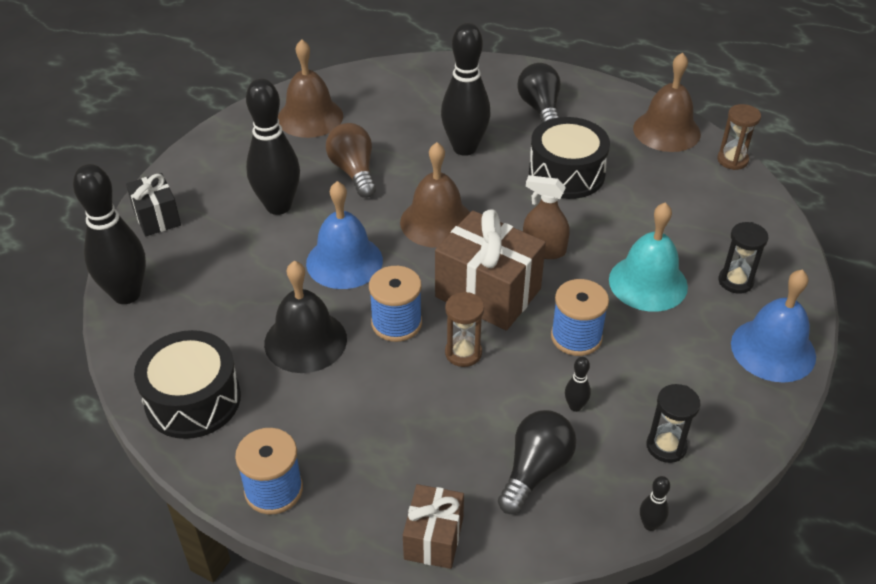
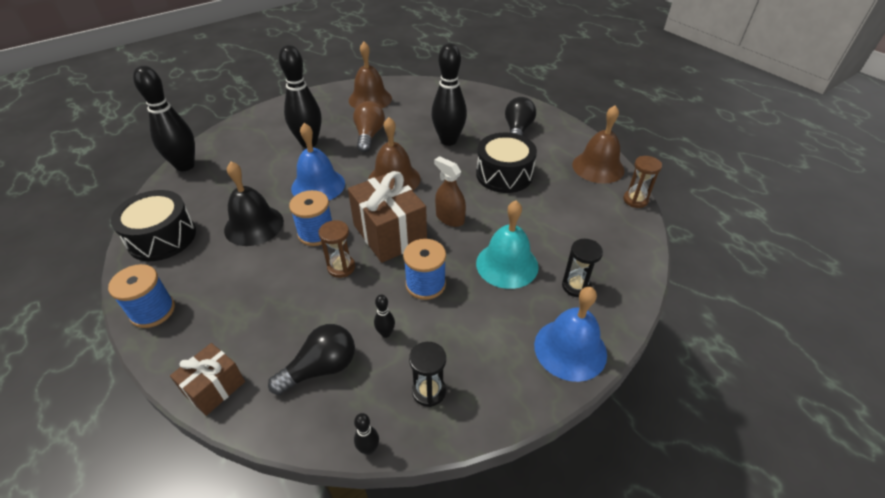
camera: 25 degrees right, 0 degrees up
black gift [126,173,181,236] -> none

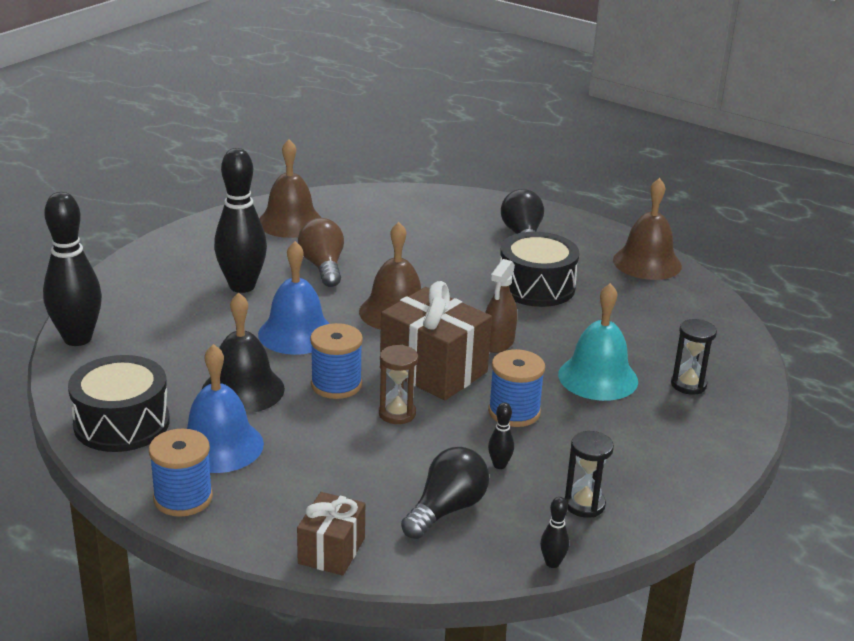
camera: 20 degrees left, 15 degrees down
black bowling pin [431,43,467,146] -> none
brown spray bottle [434,156,466,227] -> brown spray bottle turned 90 degrees counterclockwise [485,259,517,353]
blue bell [534,287,607,382] -> blue bell moved to [187,344,264,473]
brown hourglass [623,156,662,208] -> none

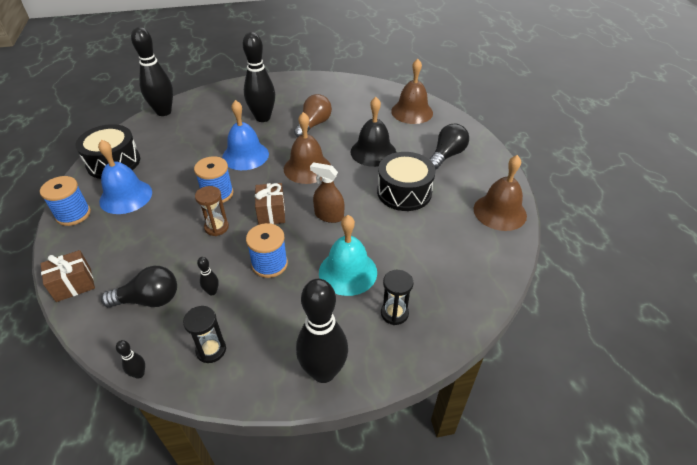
camera: 45 degrees right, 15 degrees up
black bell [202,292,285,414] -> black bell moved to [350,97,396,167]
brown bell [259,139,322,238] -> brown bell moved to [391,59,433,124]
brown gift [380,281,492,400] -> brown gift [255,183,285,225], size x0.57
brown spray bottle [485,259,517,353] -> brown spray bottle turned 45 degrees clockwise [310,162,344,223]
none -> black bowling pin [296,279,348,383]

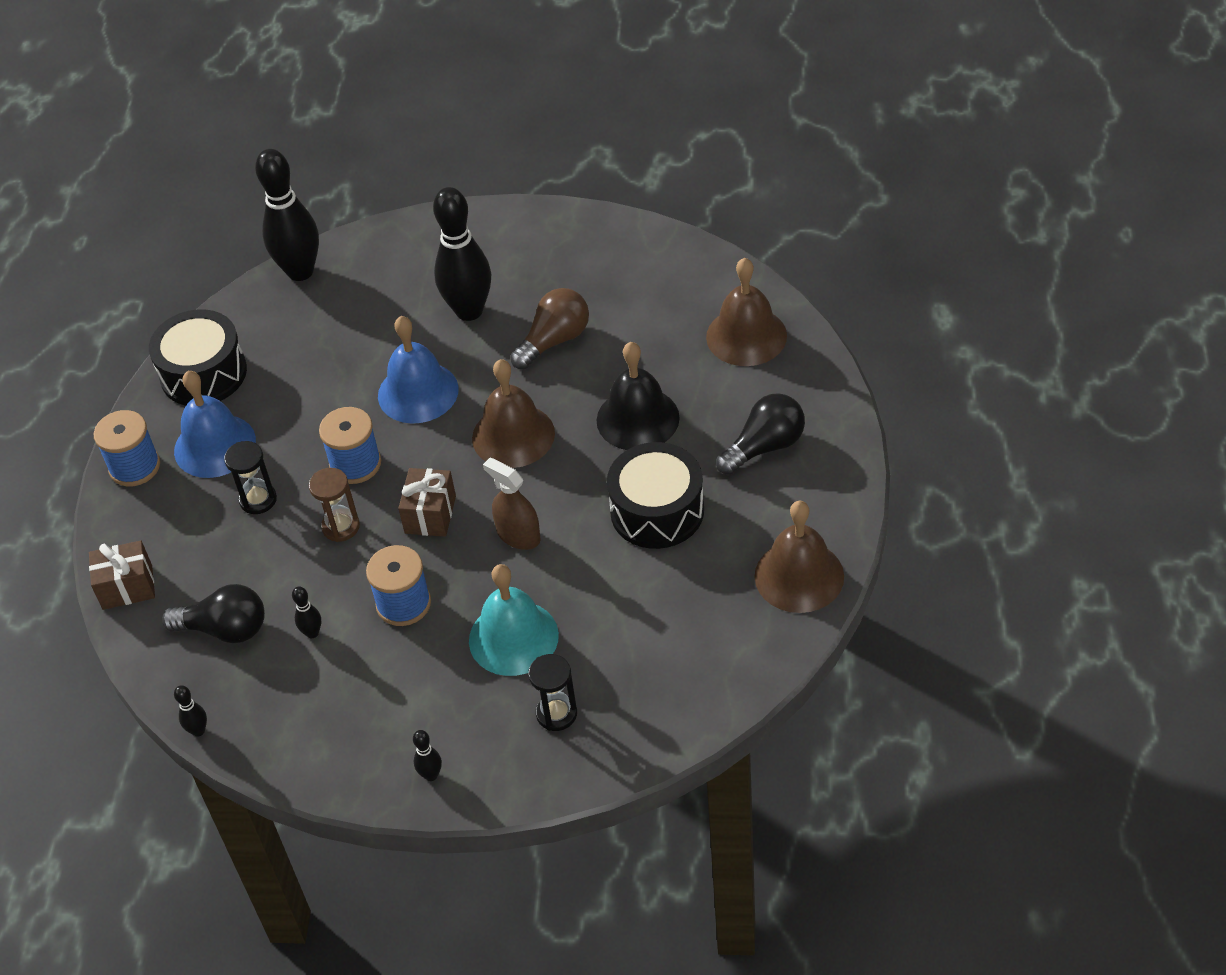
camera: 20 degrees right, 5 degrees up
black hourglass [183,306,226,363] -> black hourglass moved to [224,441,277,514]
black bowling pin [296,279,348,383] -> black bowling pin [413,730,442,781], size x0.41

